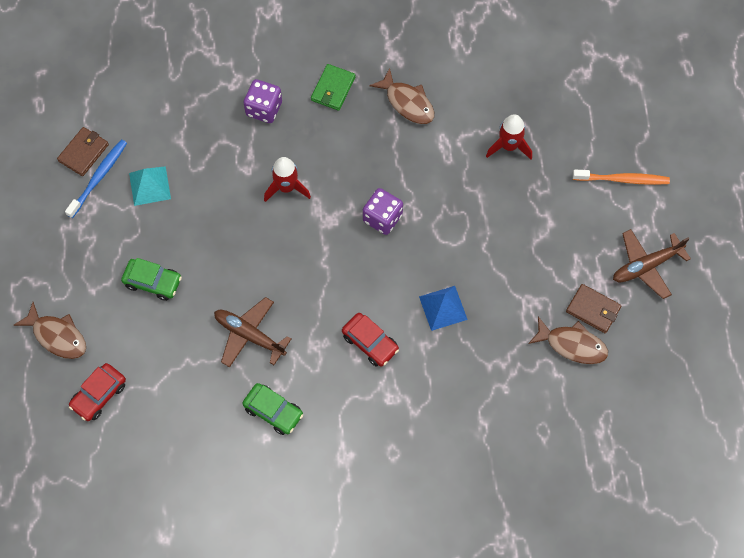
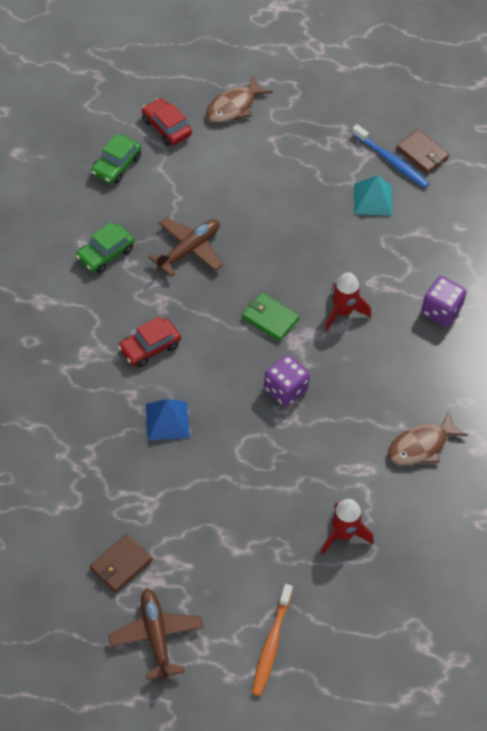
camera: 100 degrees right, 10 degrees down
green car [121,258,182,301] -> green car moved to [91,134,141,184]
green wallet [311,64,355,111] -> green wallet moved to [242,293,299,342]
brown fish [528,317,608,364] -> none

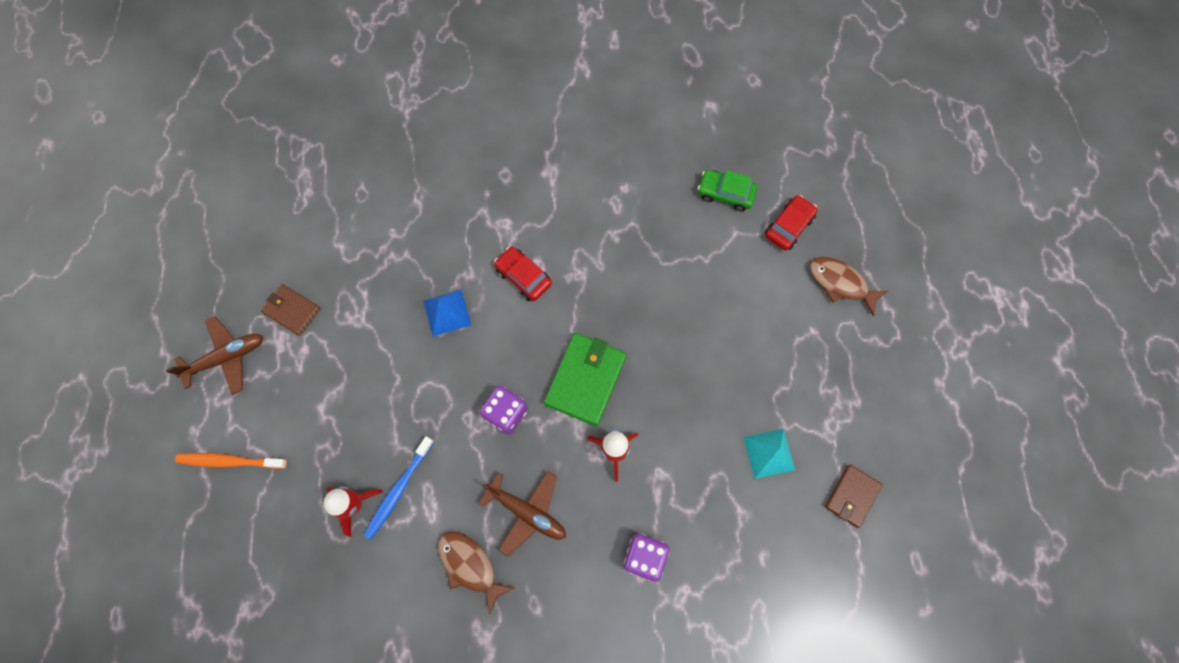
camera: 80 degrees right, 15 degrees up
green car [76,222,134,273] -> none
brown plane [149,217,223,277] -> brown plane moved to [478,471,566,557]
green wallet [242,293,299,342] -> green wallet [544,333,627,426], size x1.62
blue toothbrush [352,124,430,188] -> blue toothbrush moved to [364,436,434,540]

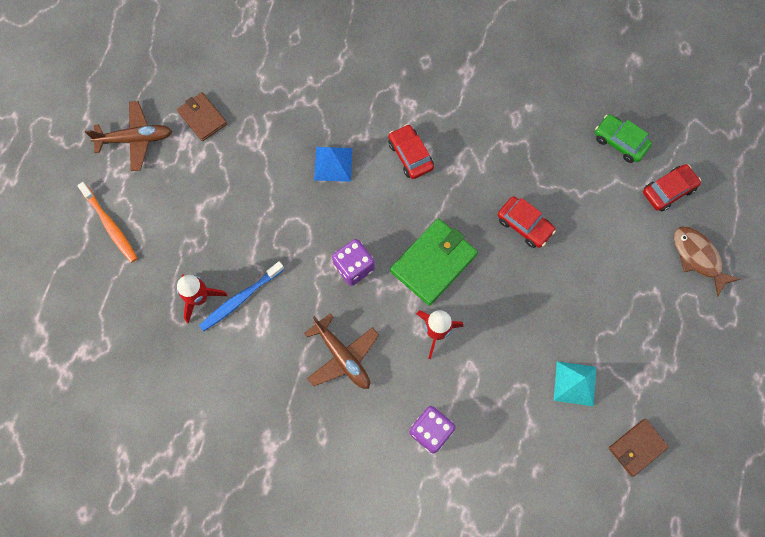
camera: 20 degrees right, 0 degrees up
orange toothbrush [175,453,287,469] -> orange toothbrush turned 150 degrees counterclockwise [77,182,137,263]
brown fish [438,532,515,615] -> none
none -> red car [498,196,556,248]

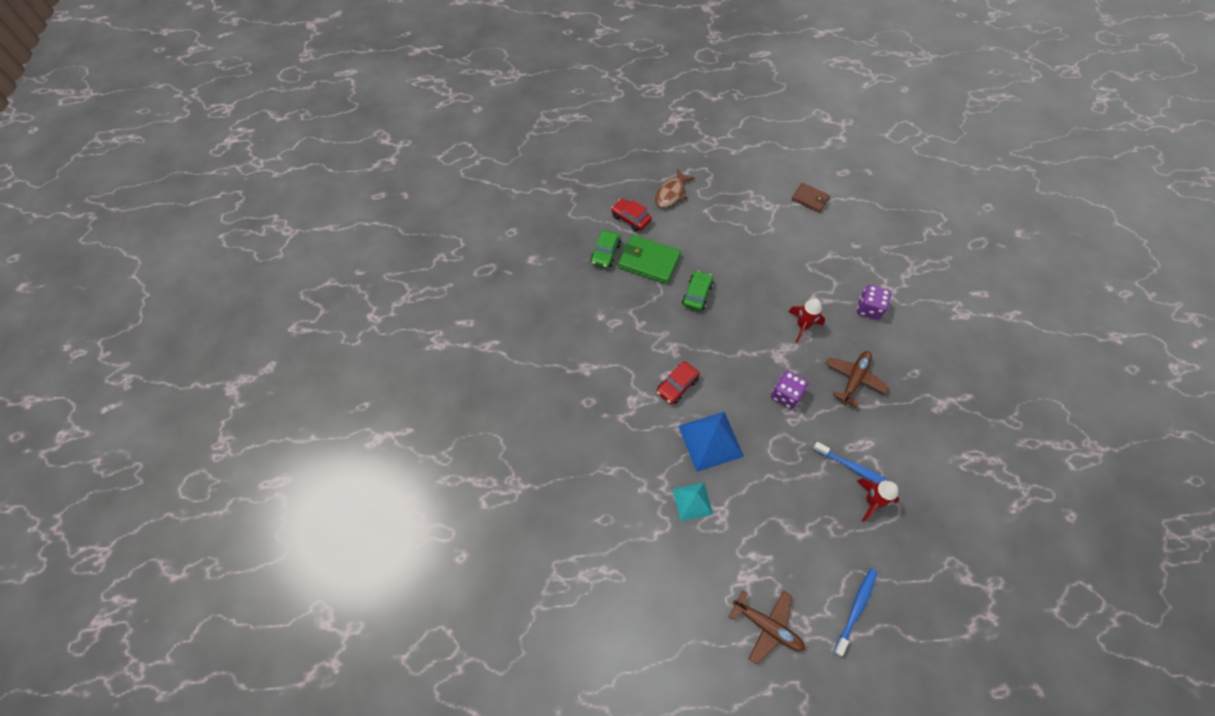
camera: 110 degrees left, 10 degrees down
orange toothbrush [77,182,137,263] -> blue toothbrush [833,568,877,656]
brown plane [85,101,172,171] -> brown plane turned 150 degrees clockwise [729,590,805,665]
brown wallet [177,92,227,141] -> none
blue pyramid [314,147,353,182] -> blue pyramid [679,412,744,472], size x1.58
green wallet [390,218,478,306] -> green wallet moved to [618,235,681,284]
red car [498,196,556,248] -> green car [682,270,713,311]
turquoise pyramid [554,361,596,406] -> turquoise pyramid moved to [673,483,713,521]

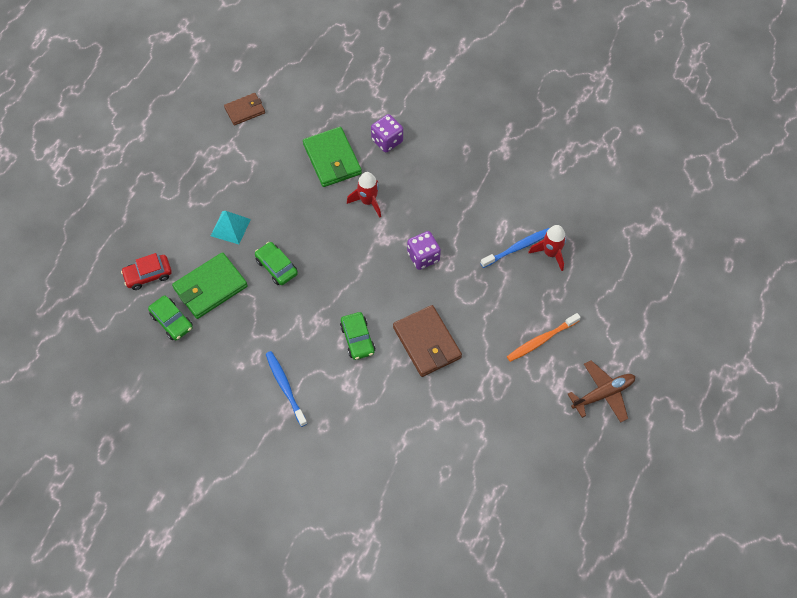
camera: 60 degrees left, 0 degrees up
brown fish [655,169,695,208] -> none
red car [657,362,700,404] -> green car [340,312,375,360]
turquoise pyramid [673,483,713,521] -> turquoise pyramid moved to [211,211,251,244]
blue pyramid [679,412,744,472] -> brown wallet [393,305,462,377]
brown plane [826,351,889,407] -> none
blue toothbrush [833,568,877,656] -> blue toothbrush moved to [266,351,307,427]
none -> green wallet [303,127,362,187]
none -> orange toothbrush [507,313,581,362]

